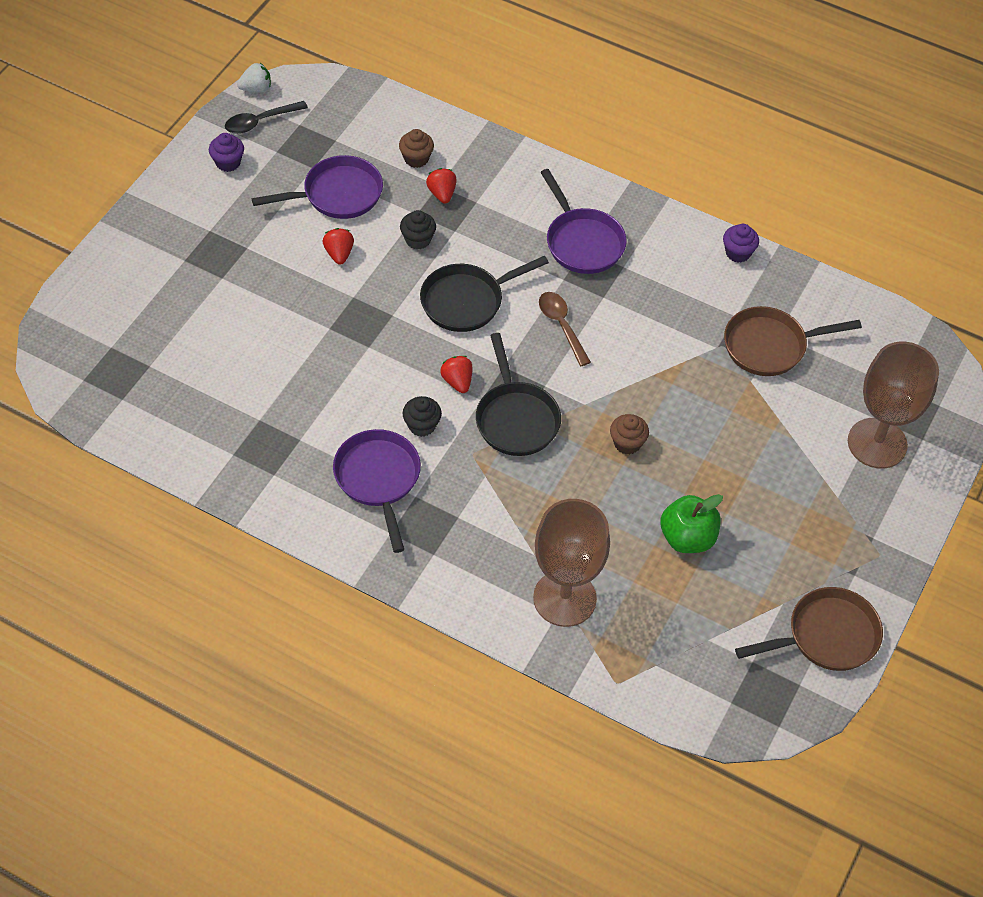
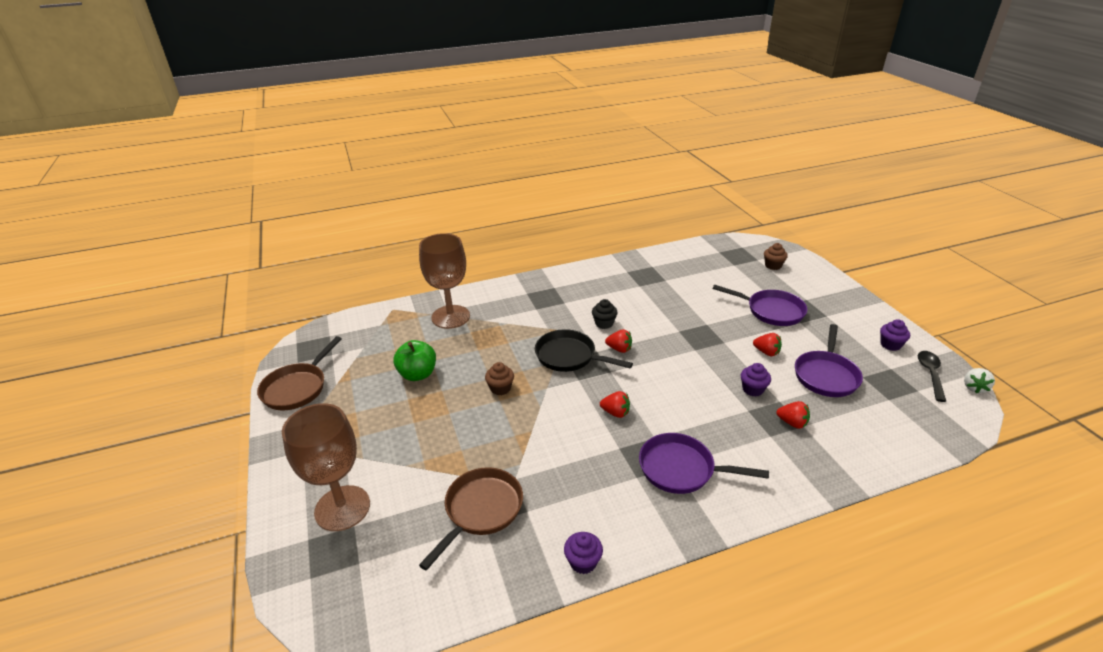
camera: 135 degrees right, 20 degrees down
purple pan [333,429,421,553] -> purple pan moved to [713,284,808,326]
brown cupcake [399,129,434,168] -> brown cupcake moved to [764,243,788,270]
black cupcake [400,210,436,249] -> purple cupcake [741,363,771,397]
black pan [420,256,549,332] -> none
brown spoon [539,292,591,366] -> red strawberry [600,391,630,418]

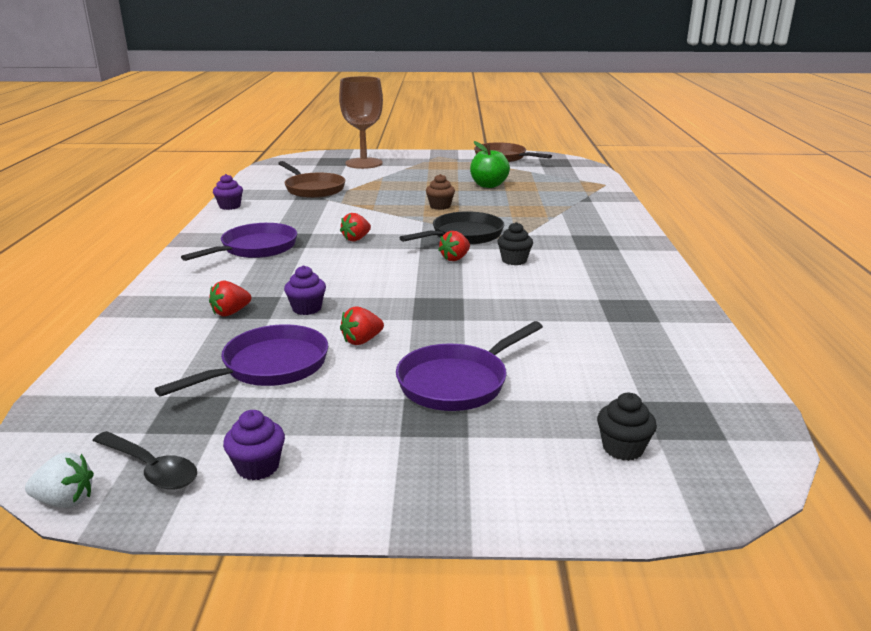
camera: 110 degrees right, 10 degrees down
brown goblet [419,233,470,329] -> none
brown cupcake [764,243,788,270] -> black cupcake [597,393,657,461]
purple pan [795,324,863,397] -> purple pan turned 90 degrees clockwise [155,324,328,396]
white strawberry [964,368,995,393] -> white strawberry turned 135 degrees clockwise [25,452,94,508]

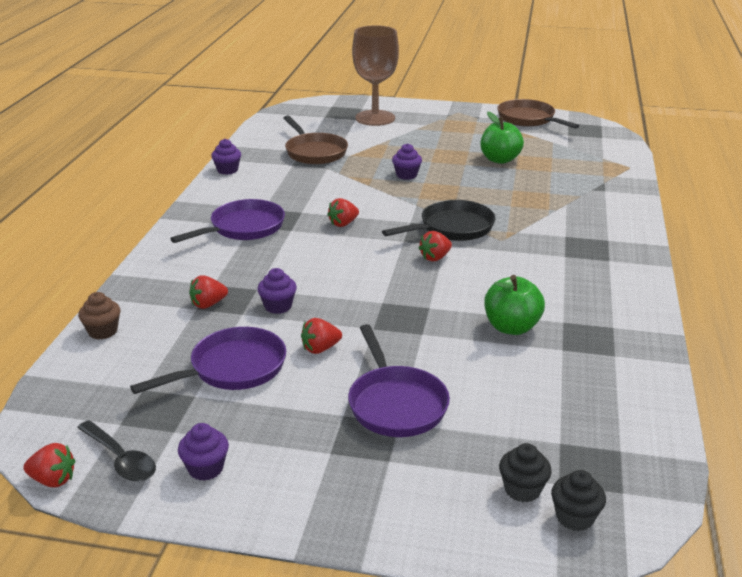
camera: 10 degrees right, 5 degrees up
white strawberry [25,452,94,508] -> red strawberry [23,443,76,487]
purple pan [396,321,543,411] -> purple pan turned 75 degrees counterclockwise [348,324,450,437]
brown cupcake [426,174,455,210] -> brown cupcake moved to [78,292,120,340]
black cupcake [498,222,533,265] -> black cupcake moved to [551,470,606,531]
none -> purple cupcake [392,143,422,180]
none -> green apple [484,275,545,335]

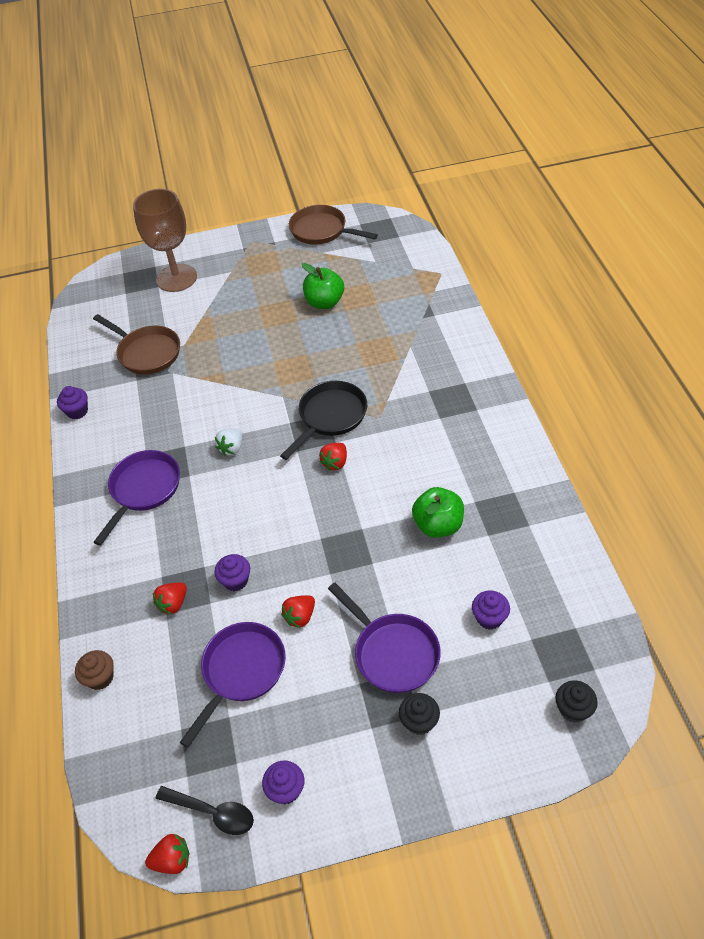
camera: 20 degrees left, 20 degrees up
red strawberry [327,198,359,227] -> white strawberry [215,428,242,456]
purple cupcake [392,143,422,180] -> purple cupcake moved to [472,590,510,630]
black cupcake [499,443,552,503] -> black cupcake moved to [399,693,440,735]

